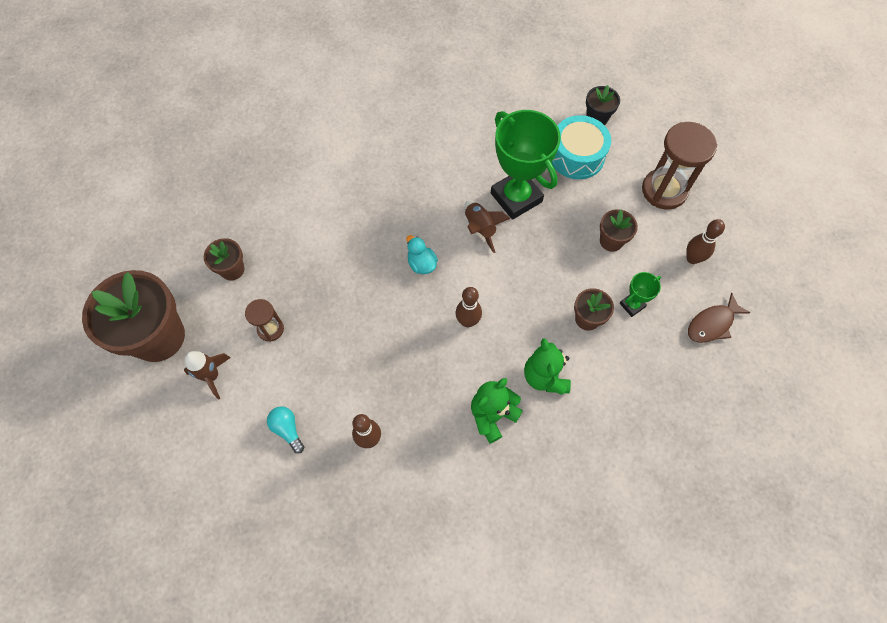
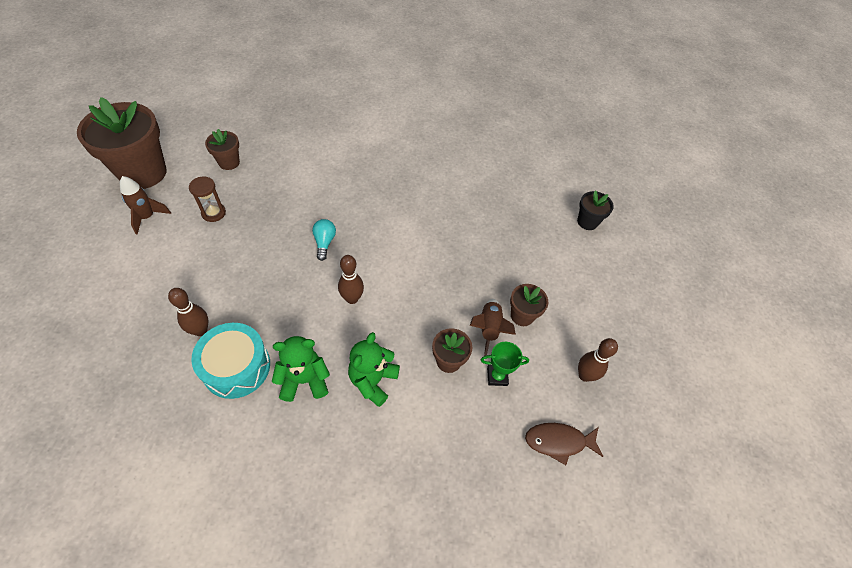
camera: 30 degrees right, 10 degrees down
turquoise light bulb [267,407,304,453] -> turquoise light bulb moved to [312,219,336,261]
turquoise duck [406,235,438,274] -> none
brown rocket [464,201,511,253] -> brown rocket moved to [470,299,516,356]
green trophy [491,110,561,220] -> none
turquoise drum [551,115,611,179] -> turquoise drum moved to [191,323,270,399]
brown hourglass [642,122,717,210] -> none

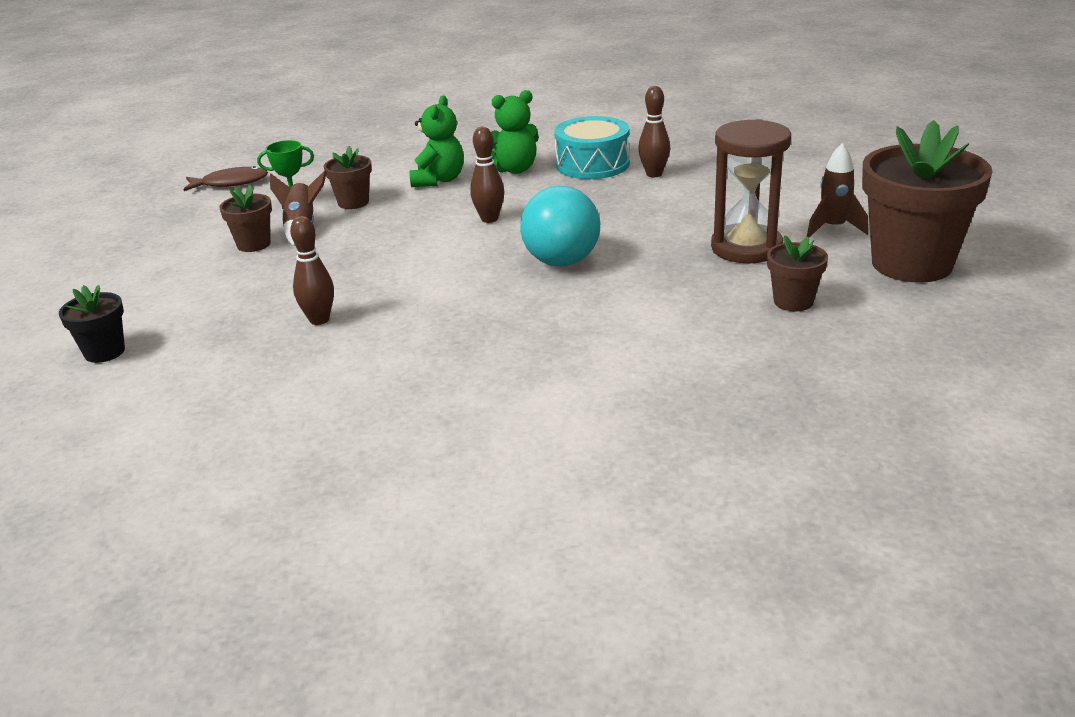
camera: 175 degrees right, 25 degrees down
brown hourglass [189,177,226,222] -> brown hourglass [711,119,791,263], size x1.88
turquoise light bulb [312,219,336,261] -> turquoise light bulb [520,186,600,267], size x2.17
brown bowling pin [578,338,618,382] -> brown bowling pin moved to [290,216,334,325]

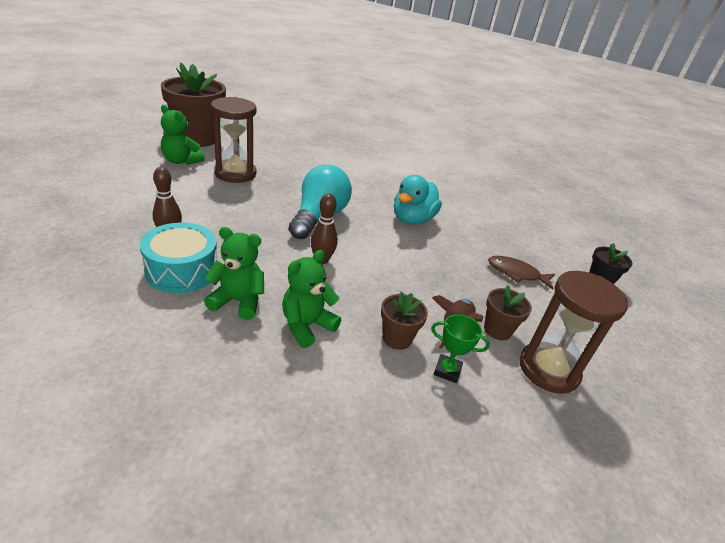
camera: 155 degrees left, 5 degrees up
brown fish [183,166,268,191] -> brown fish moved to [488,256,555,290]
brown bowling pin [290,216,334,325] -> none
brown flower pot [767,235,828,311] -> none
brown rocket [807,143,868,237] -> green teddy bear [161,105,205,165]
none -> turquoise duck [394,175,442,224]
none -> brown hourglass [519,271,628,394]

